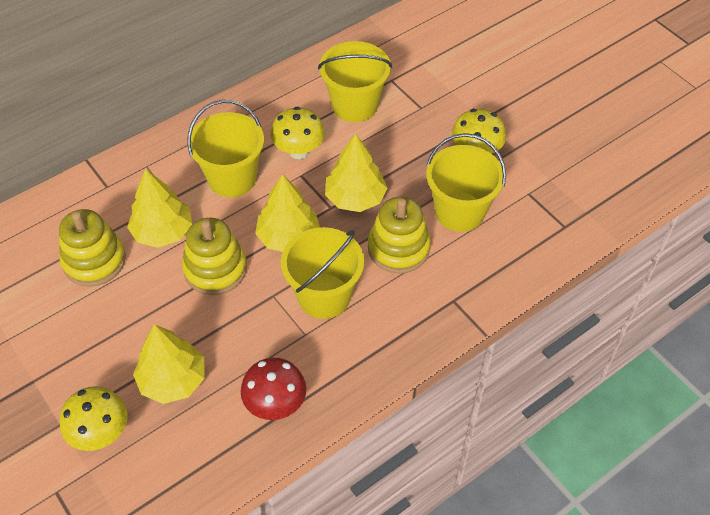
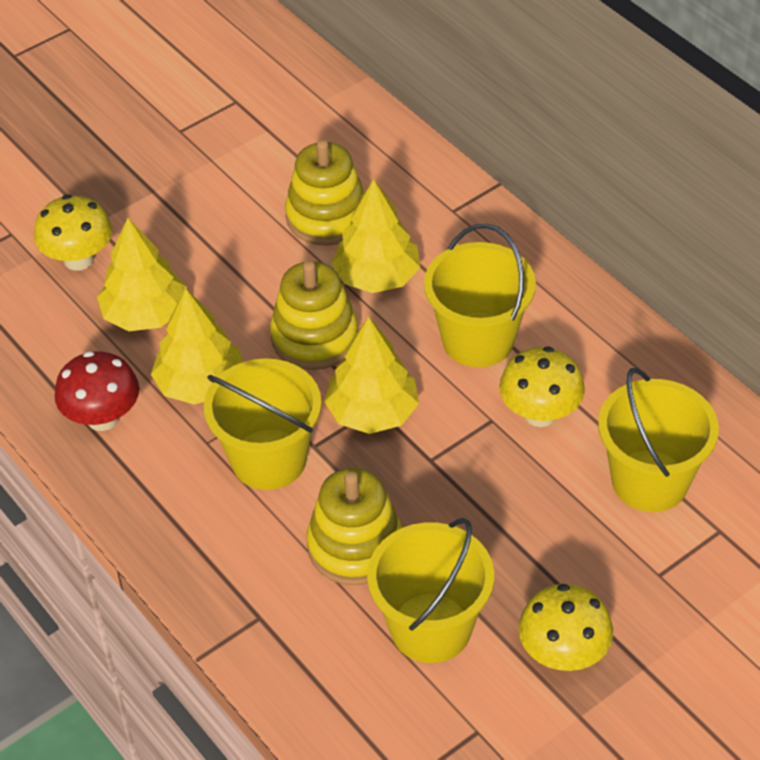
camera: 90 degrees right, 5 degrees down
yellow tree [325,134,387,212] -> yellow tree moved to [151,289,242,405]

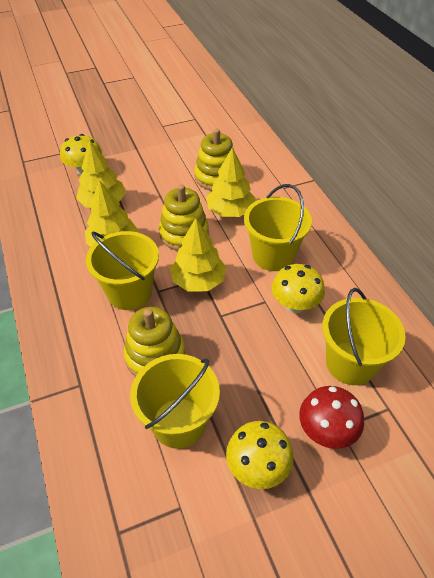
camera: 15 degrees right, 0 degrees up
red mushroom [55,351,139,431] -> red mushroom moved to [299,386,364,449]

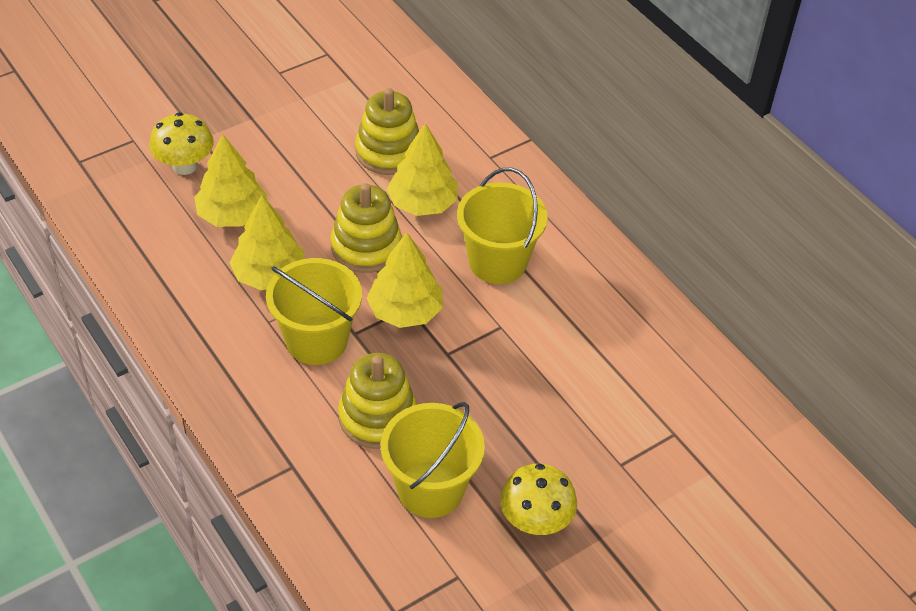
camera: 15 degrees left, 0 degrees up
yellow mushroom [272,264,325,313] -> none
red mushroom [299,386,364,449] -> none
yellow bucket [322,288,406,385] -> none

